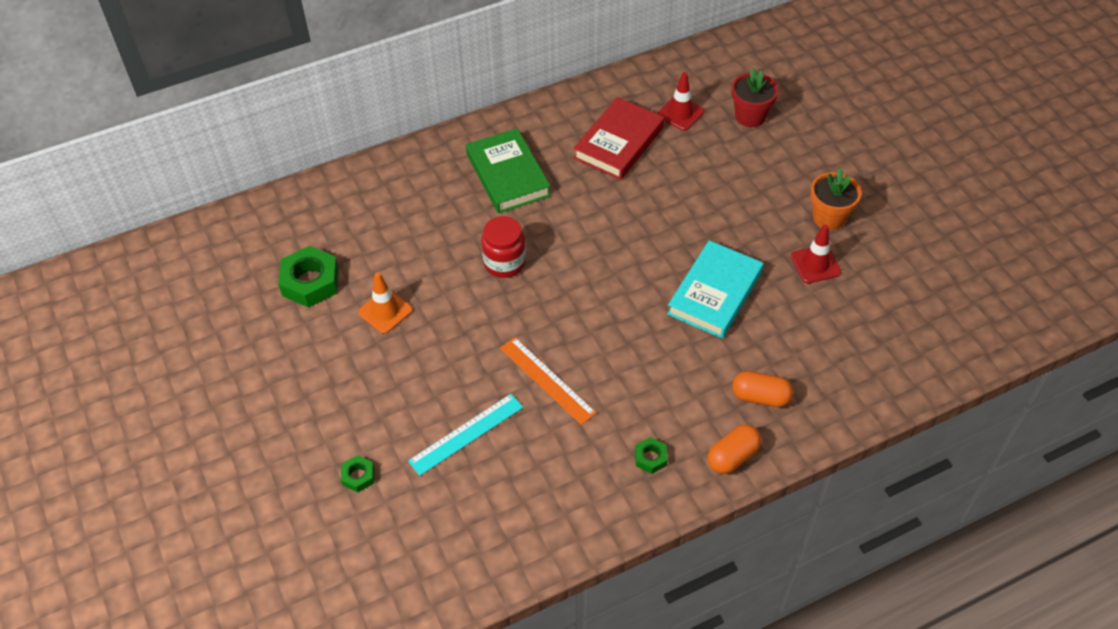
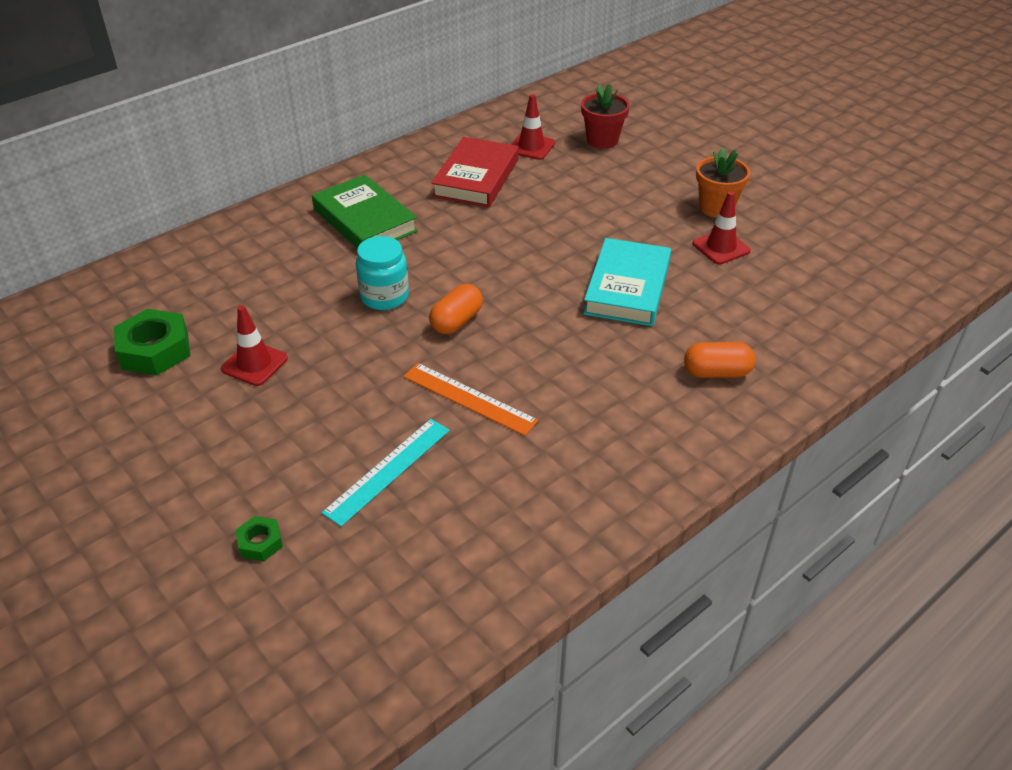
camera: 15 degrees left, 10 degrees down
orange traffic cone [358,272,413,334] -> red traffic cone [221,305,288,386]
red jar [481,216,526,278] -> turquoise jar [356,236,409,310]
green nut [635,437,668,474] -> none
orange capsule [708,424,761,474] -> orange capsule moved to [429,284,483,334]

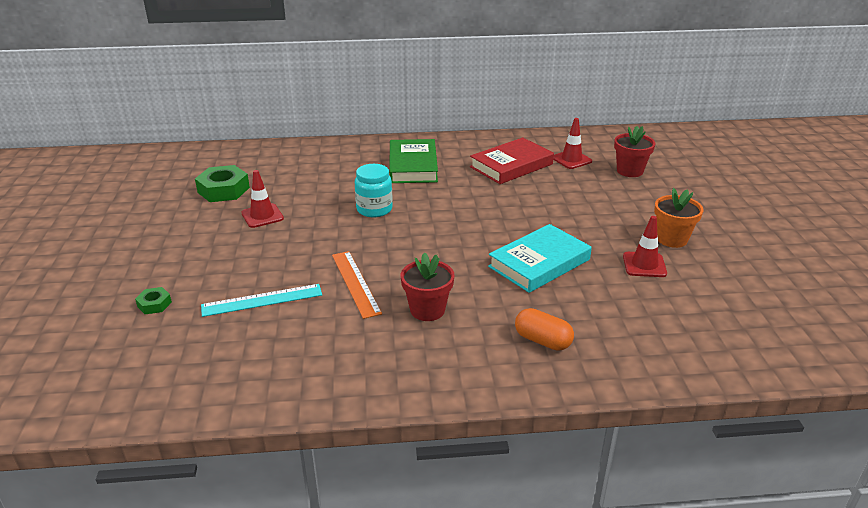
camera: 35 degrees right, 10 degrees down
orange capsule [429,284,483,334] -> none
none -> red flower pot [401,252,454,321]

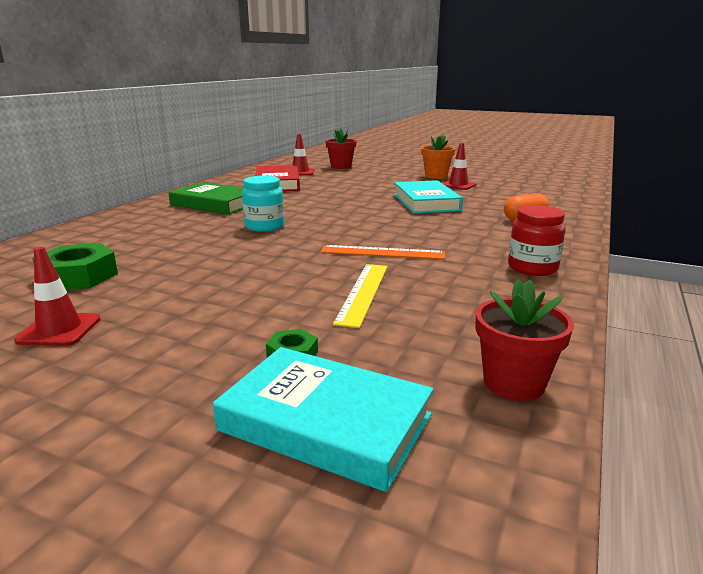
camera: 60 degrees left, 10 degrees down
turquoise ruler [201,284,322,317] -> yellow ruler [333,264,388,328]
red traffic cone [241,170,284,228] -> red traffic cone moved to [14,247,101,346]
red flower pot [401,252,454,321] -> red flower pot moved to [476,279,574,401]
none -> turquoise book [213,347,434,492]
none -> red jar [508,205,566,276]

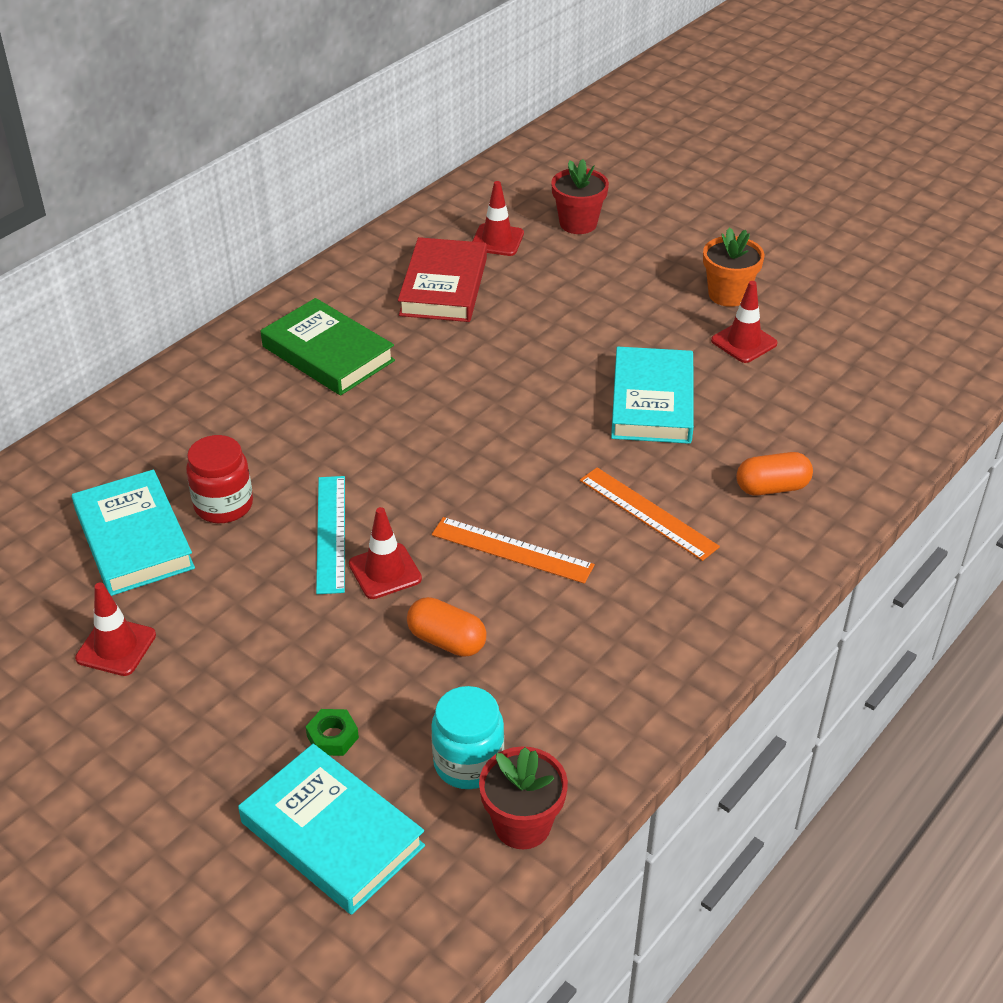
camera: 15 degrees right, 20 degrees up
green nut [32,243,118,290] -> turquoise book [72,470,195,596]
turquoise jar [242,176,284,232] -> turquoise jar moved to [431,686,504,789]
yellow ruler [333,264,388,328] -> orange capsule [407,597,487,657]
red jar [508,205,566,276] -> red jar moved to [186,435,253,523]
none -> turquoise ruler [316,476,345,594]
none -> red traffic cone [349,507,422,599]
none -> orange ruler [580,467,720,561]

